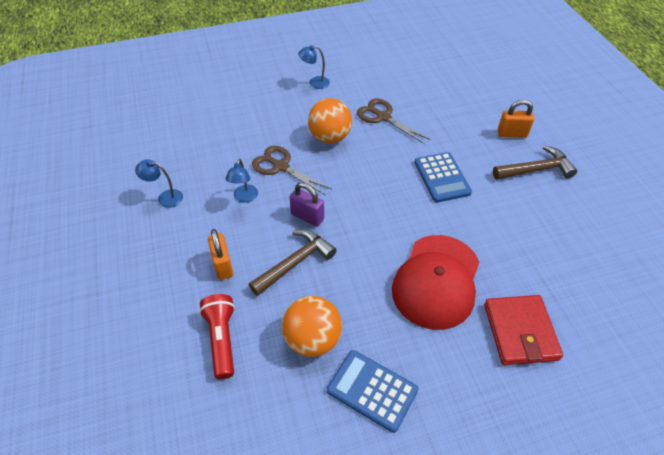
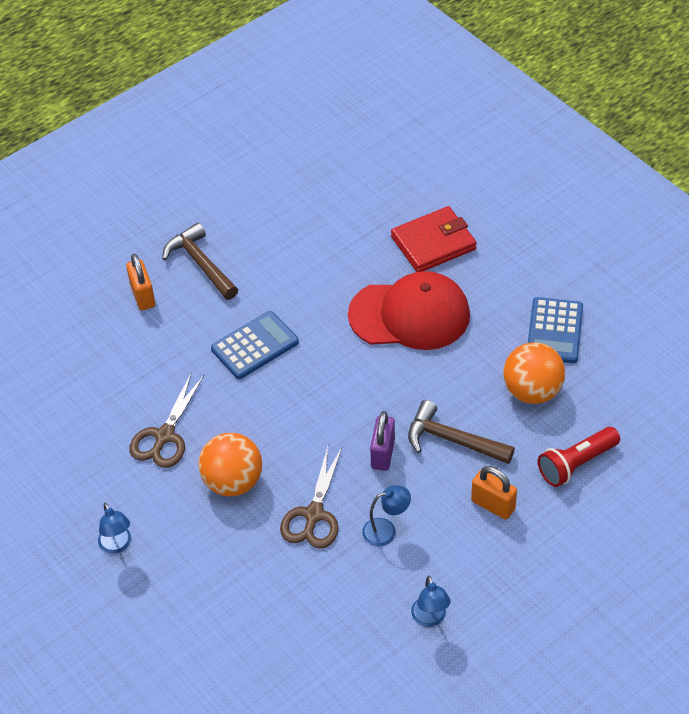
camera: 110 degrees left, 0 degrees up
orange padlock [208,229,233,280] -> orange padlock turned 75 degrees clockwise [471,466,517,519]

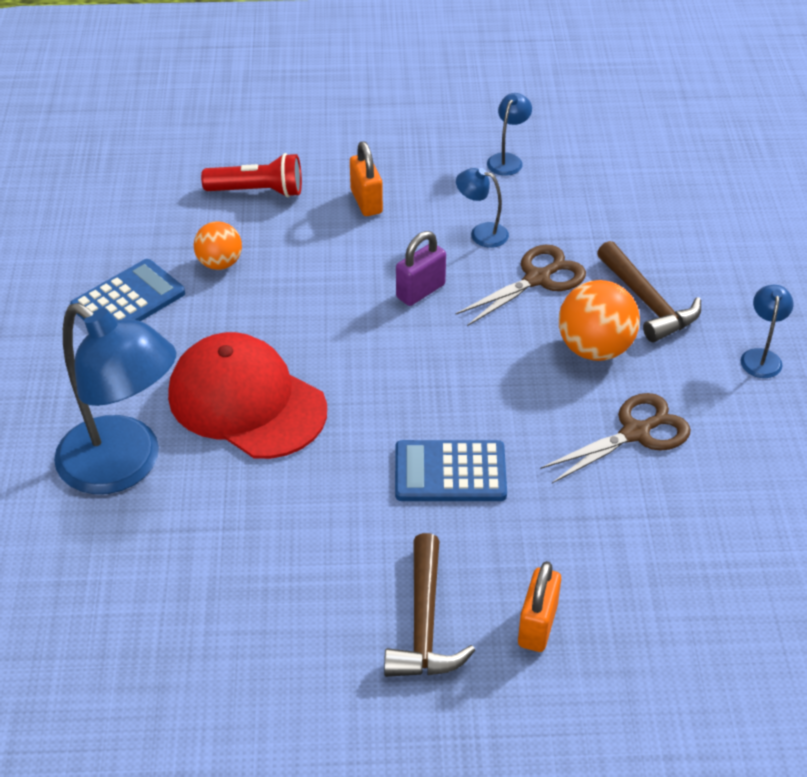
camera: 145 degrees left, 5 degrees down
red wallet [391,206,477,272] -> blue lamp [54,303,176,494]
brown hammer [408,400,515,464] -> brown hammer moved to [597,241,701,342]
orange ball [503,342,565,404] -> orange ball [194,221,242,270], size x0.64

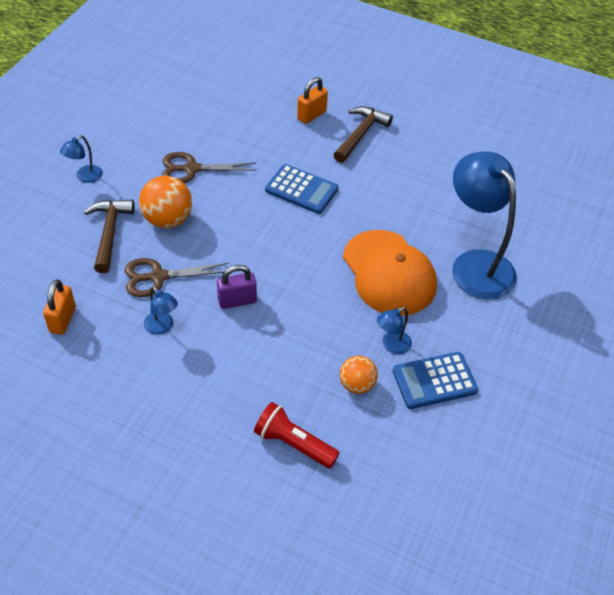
camera: 155 degrees left, 5 degrees up
red cap [168,332,327,459] -> orange cap [343,230,437,316]
orange padlock [350,141,383,216] -> orange padlock moved to [43,279,76,335]
blue lamp [487,93,532,176] -> blue lamp moved to [377,307,412,354]

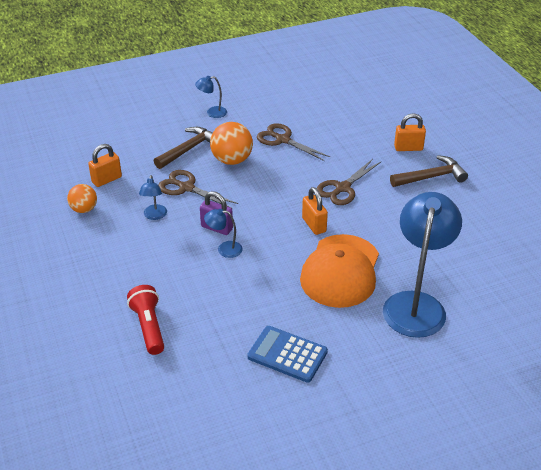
camera: 45 degrees right, 10 degrees down
blue calculator [265,164,339,214] -> brown scissors [316,159,381,205]
orange ball [340,356,378,394] -> orange ball moved to [67,184,97,213]
blue lamp [377,307,412,354] -> blue lamp moved to [204,209,243,258]
none -> orange padlock [302,187,328,235]

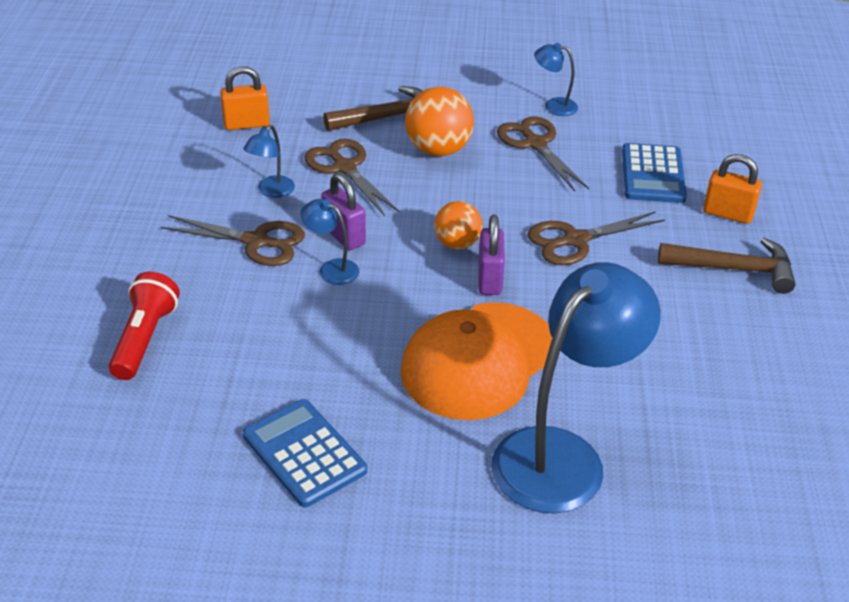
camera: 25 degrees right, 0 degrees up
orange ball [67,184,97,213] -> orange ball moved to [434,201,483,250]
blue lamp [195,76,227,118] -> blue lamp moved to [534,43,578,116]
orange padlock [302,187,328,235] -> purple padlock [478,215,505,295]
none -> brown scissors [161,215,305,266]
none -> blue calculator [622,143,687,203]

